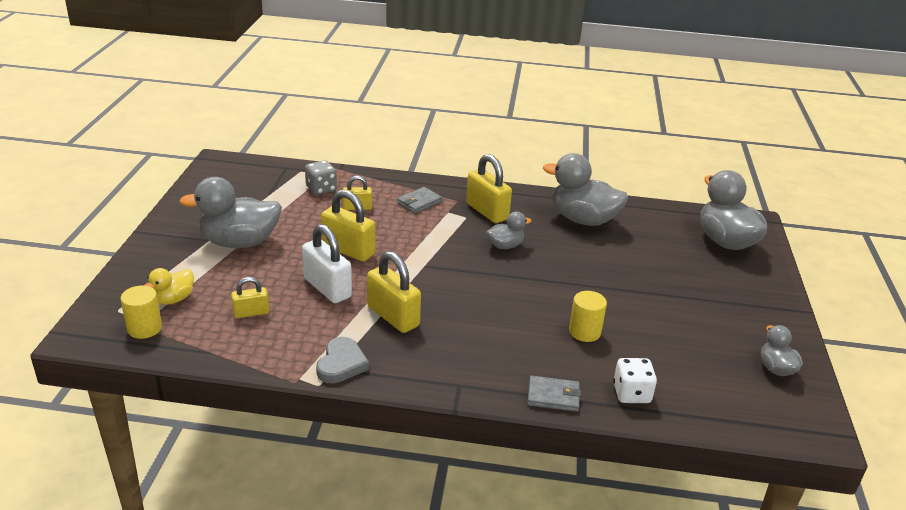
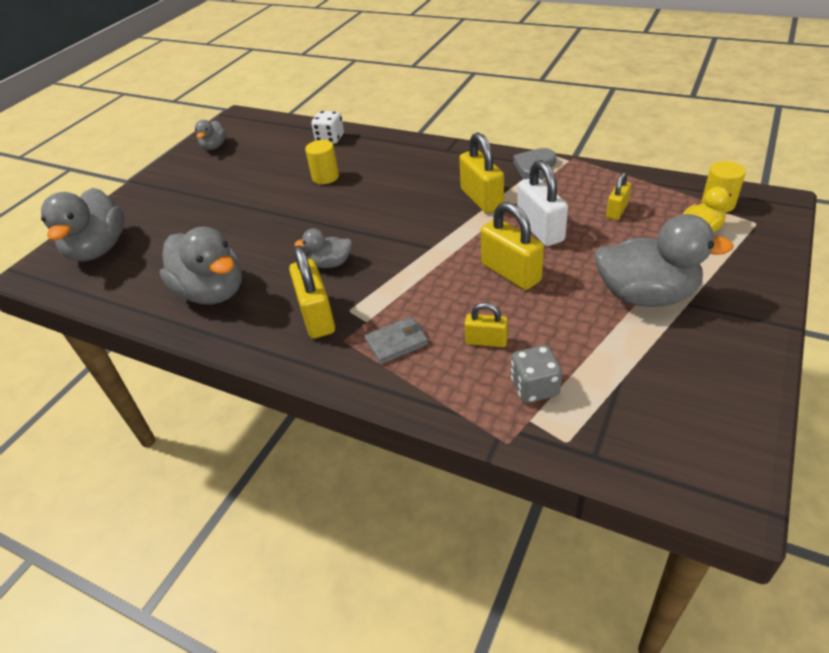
camera: 155 degrees left, 10 degrees up
yellow padlock [231,277,269,318] -> yellow padlock turned 60 degrees counterclockwise [606,172,631,220]
grey wallet [527,376,581,412] -> none

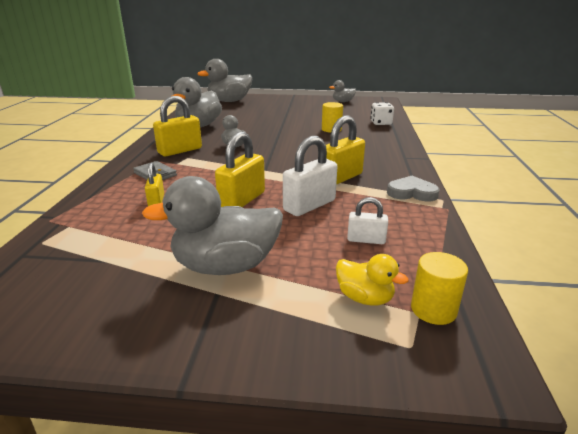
camera: 65 degrees right, 15 degrees down
grey dice [511,345,562,403] -> none
grey duck [594,214,734,307] -> grey duck turned 90 degrees clockwise [142,176,283,275]
yellow padlock [606,172,631,220] -> white padlock [347,197,388,244]

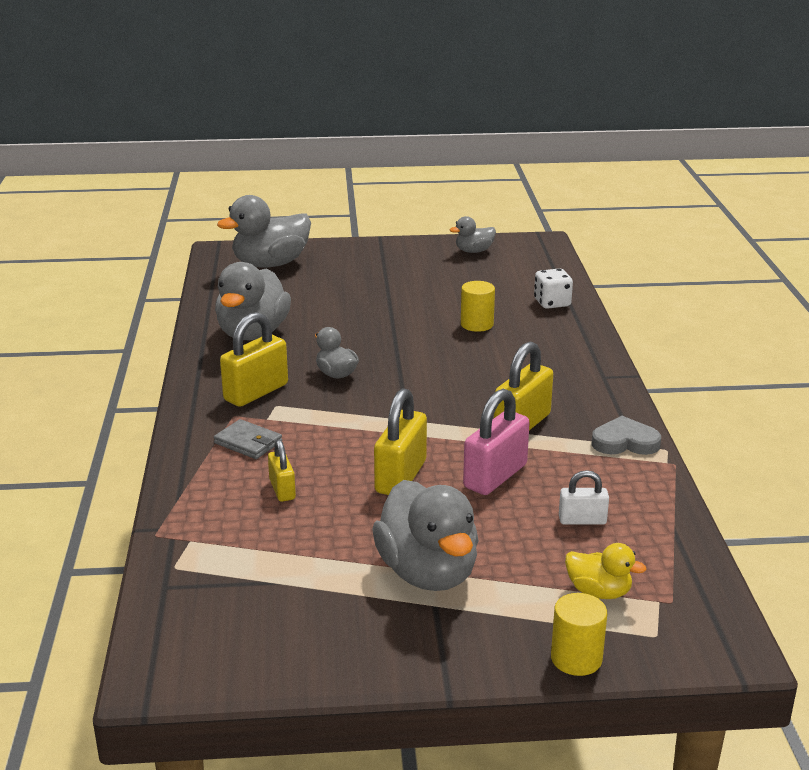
camera: 10 degrees left, 0 degrees up
grey duck [142,176,283,275] -> grey duck turned 90 degrees counterclockwise [372,480,479,591]
white padlock [283,136,337,216] -> pink padlock [463,388,530,495]
yellow cylinder [411,252,468,325] -> yellow cylinder moved to [551,593,607,676]

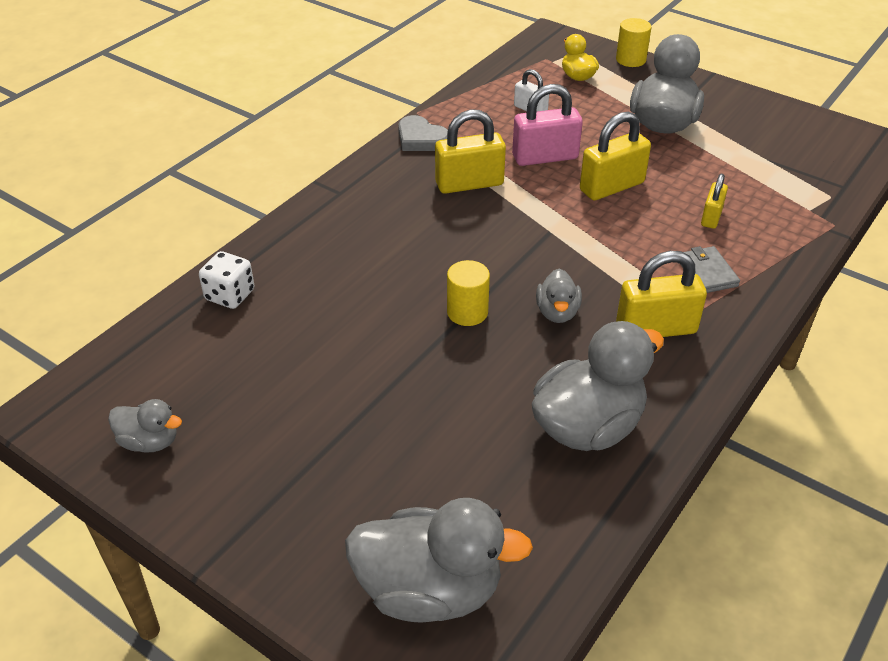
camera: 140 degrees left, 15 degrees up
yellow cylinder [461,281,495,332] -> yellow cylinder moved to [447,260,490,326]

